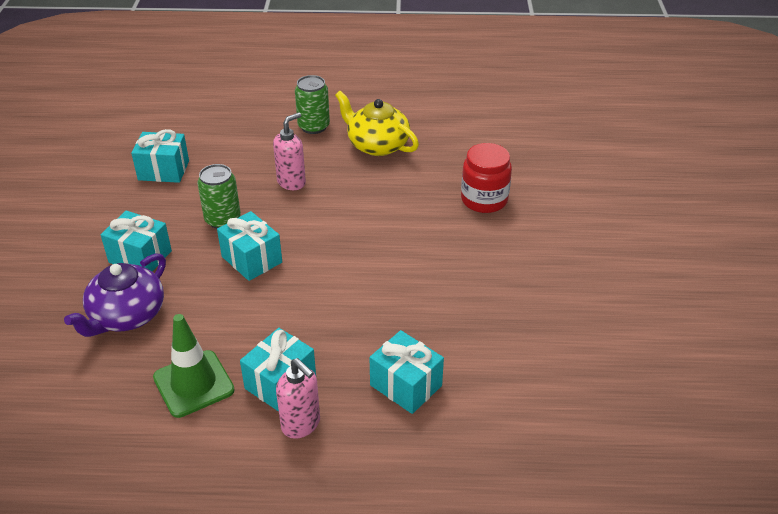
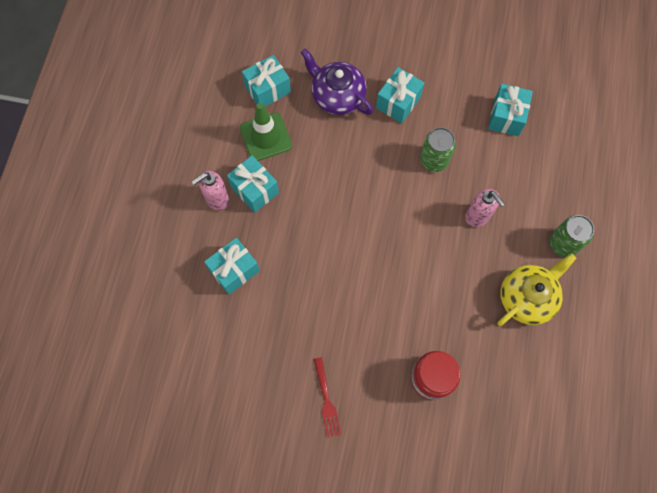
camera: 100 degrees right, 30 degrees up
turquoise gift [217,211,282,281] -> turquoise gift moved to [242,55,291,107]
none -> red fork [314,357,342,438]

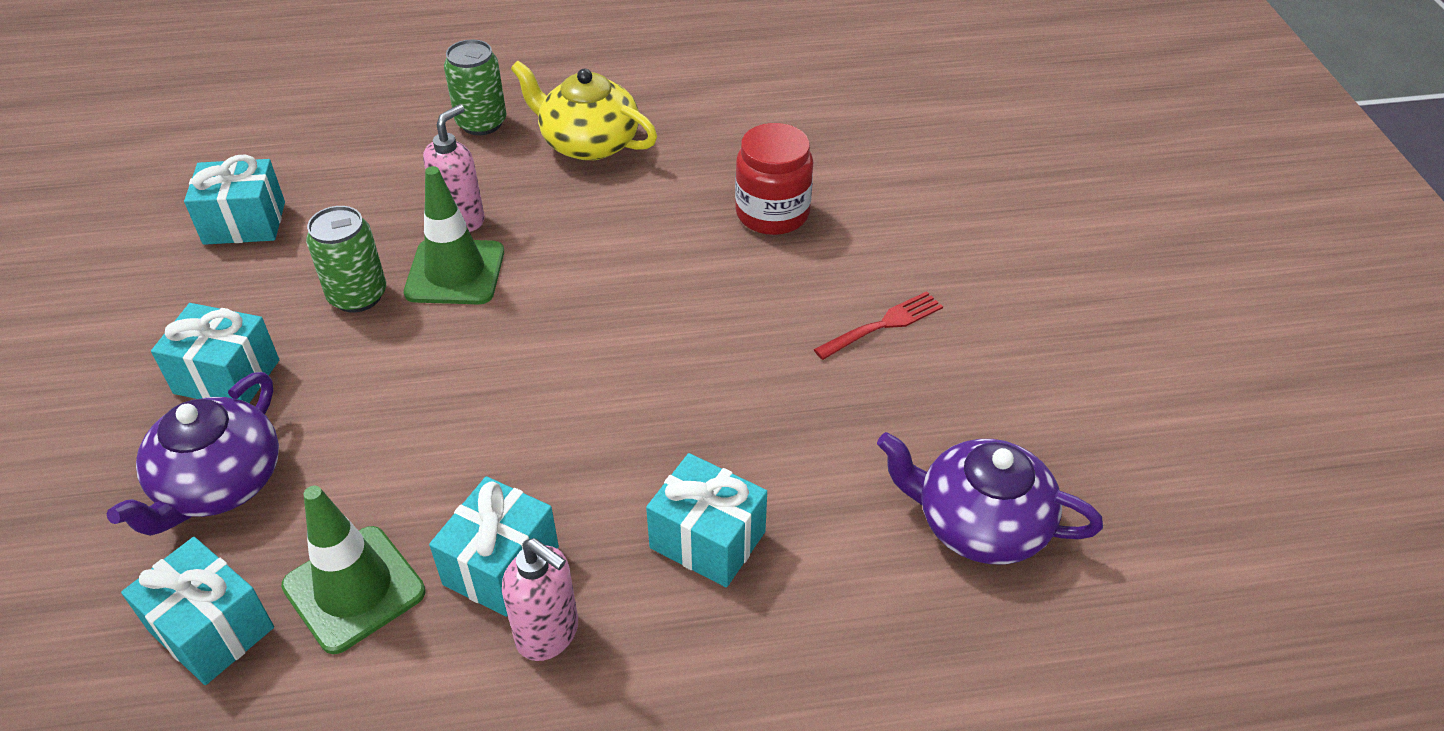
camera: 110 degrees left, 25 degrees down
none -> green traffic cone [404,166,504,304]
none -> purple teapot [877,432,1103,564]

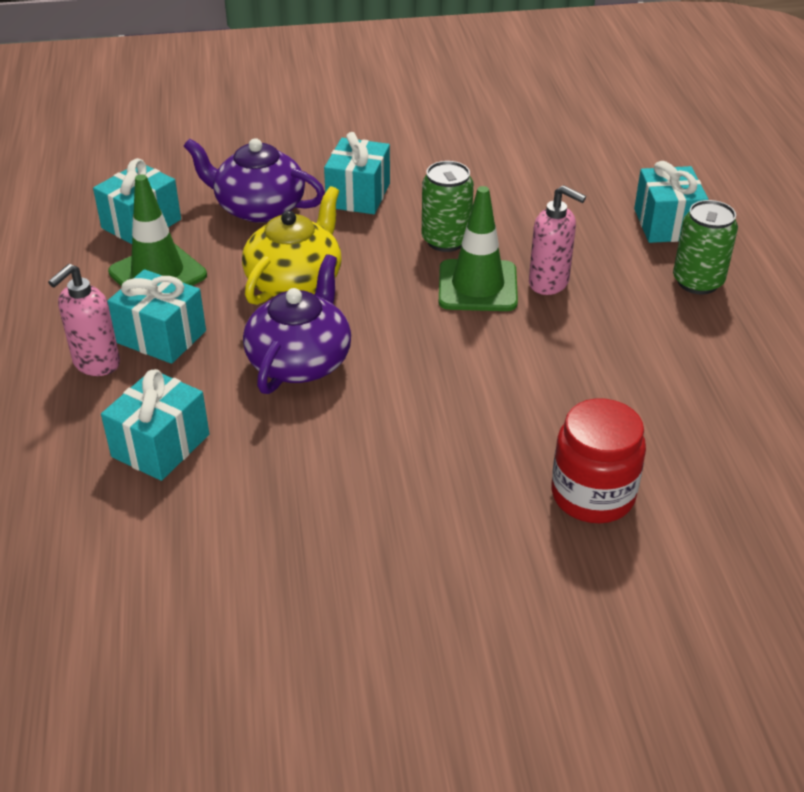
camera: 90 degrees right, 5 degrees down
turquoise gift [184,155,285,245] -> turquoise gift moved to [634,161,709,243]
yellow teapot [511,61,657,161] -> yellow teapot moved to [242,186,341,305]
red fork [814,291,943,360] -> none
purple teapot [877,432,1103,564] -> purple teapot moved to [243,254,351,394]

